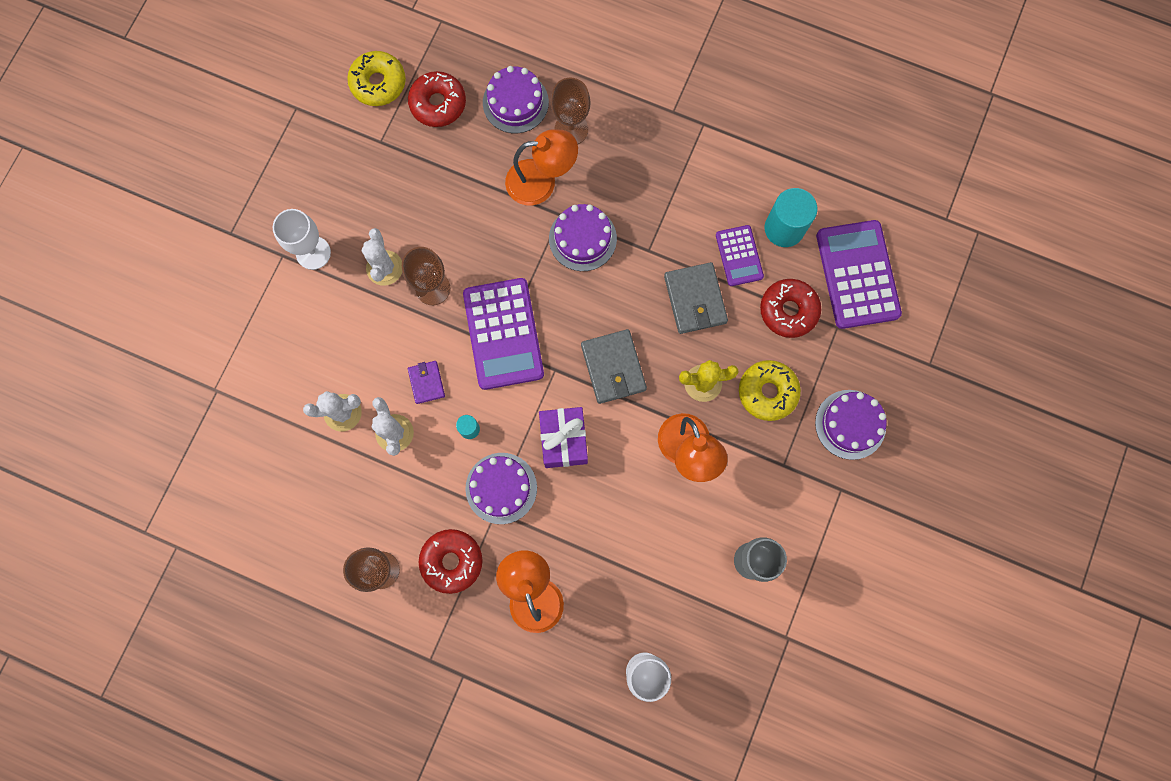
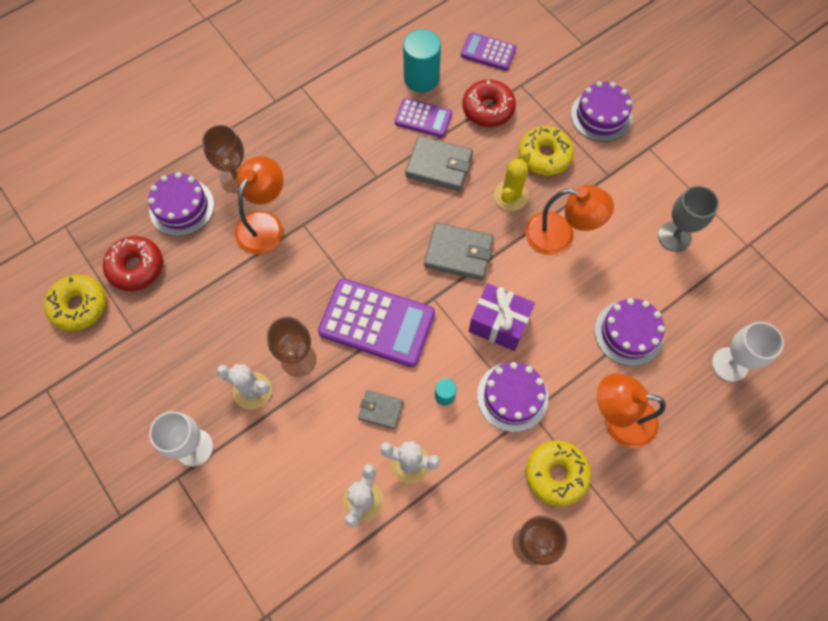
camera: 60 degrees left, 10 degrees down
purple wallet [408,361,445,404] -> grey wallet [358,390,403,429]
red donut [419,529,483,594] -> yellow donut [526,440,591,507]
purple cake [549,204,617,271] -> purple cake moved to [595,298,665,366]
purple calculator [816,220,902,329] -> purple calculator [461,32,516,71], size x0.56

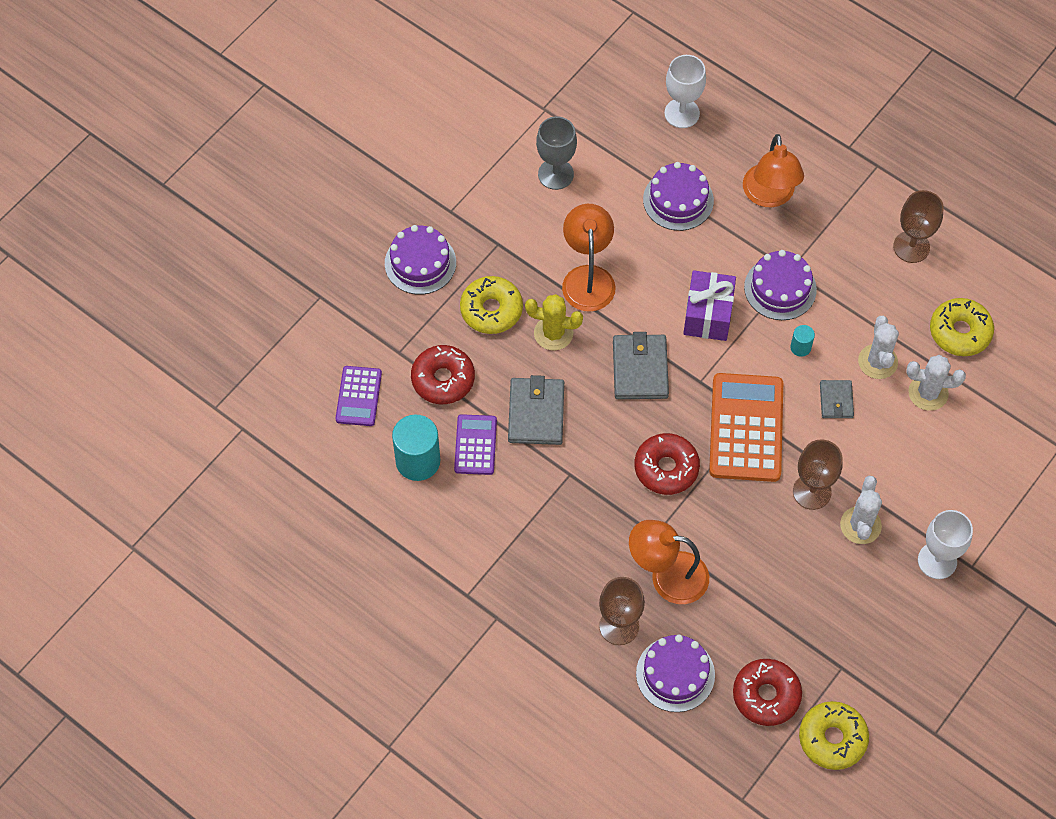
camera: 105 degrees left, 5 degrees down
purple calculator [318,278,435,367] -> orange calculator [709,373,783,482]
yellow donut [526,440,591,507] -> yellow donut moved to [930,298,994,356]
none -> red donut [634,433,700,495]

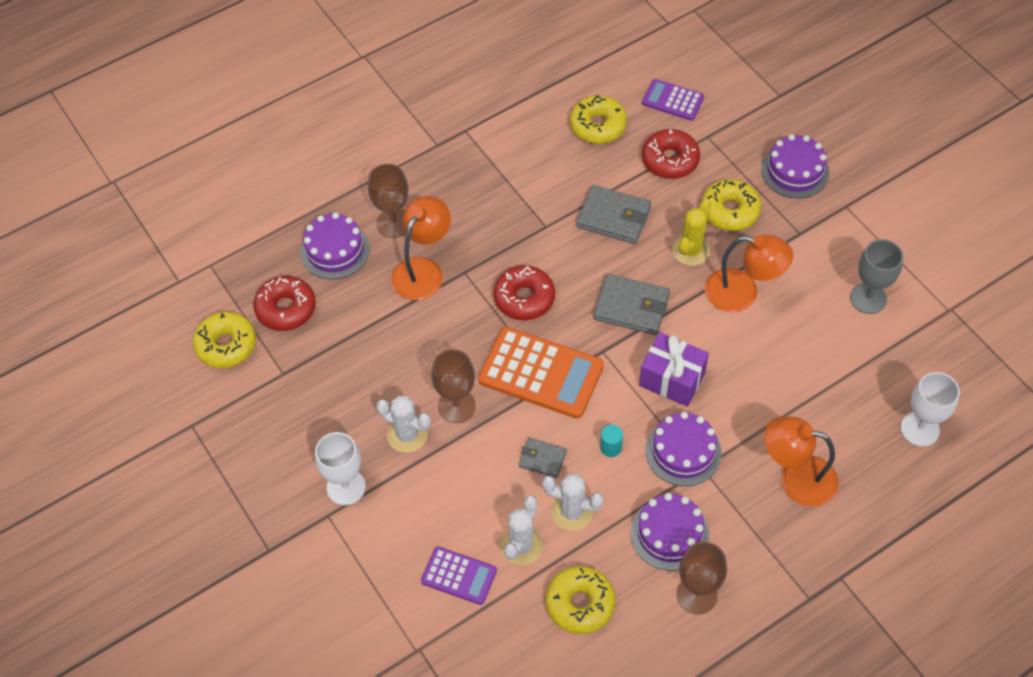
camera: 110 degrees right, 5 degrees down
turquoise cylinder [392,415,440,481] -> yellow donut [570,95,627,144]
purple calculator [454,414,497,475] -> purple calculator moved to [421,546,497,605]
purple cake [643,162,714,231] -> purple cake moved to [630,493,709,571]

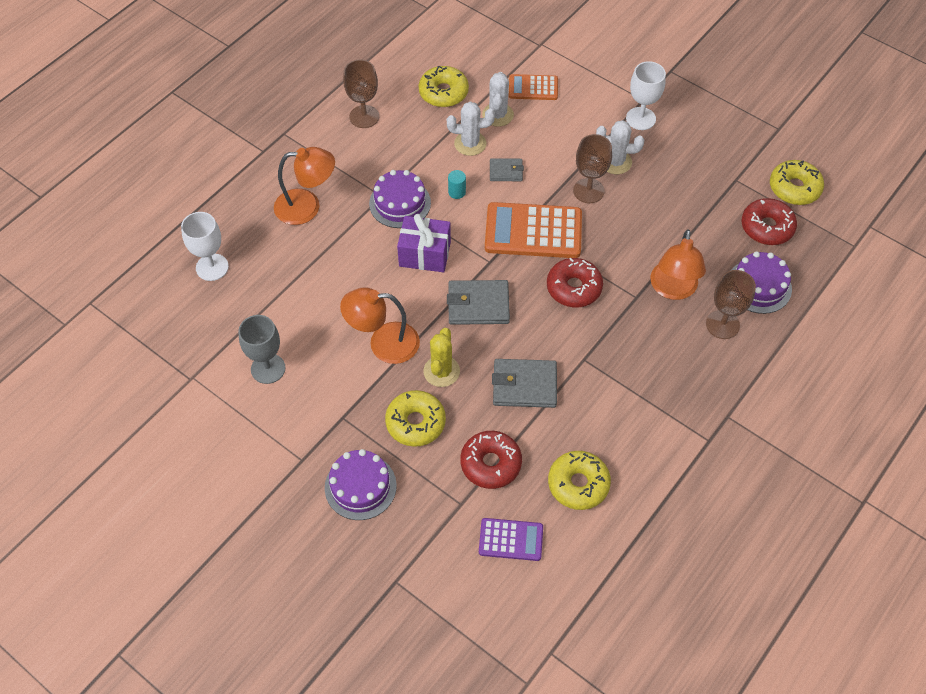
camera: 160 degrees right, 0 degrees up
purple calculator [421,546,497,605] -> orange calculator [509,74,558,100]
purple cake [630,493,709,571] -> none

